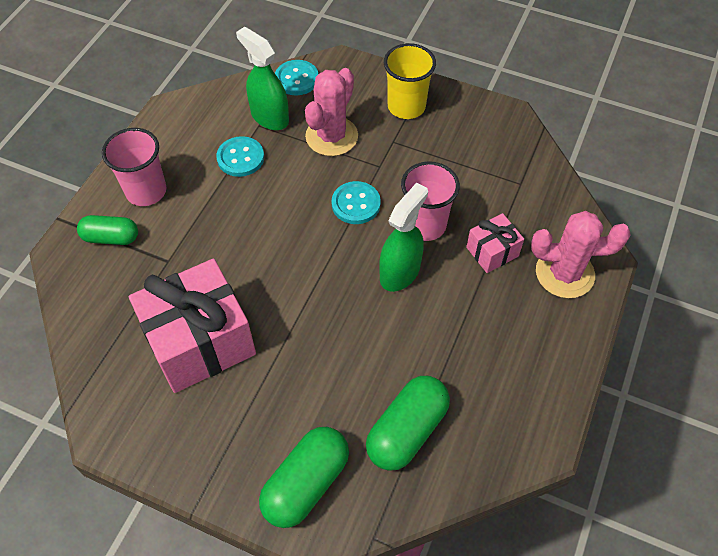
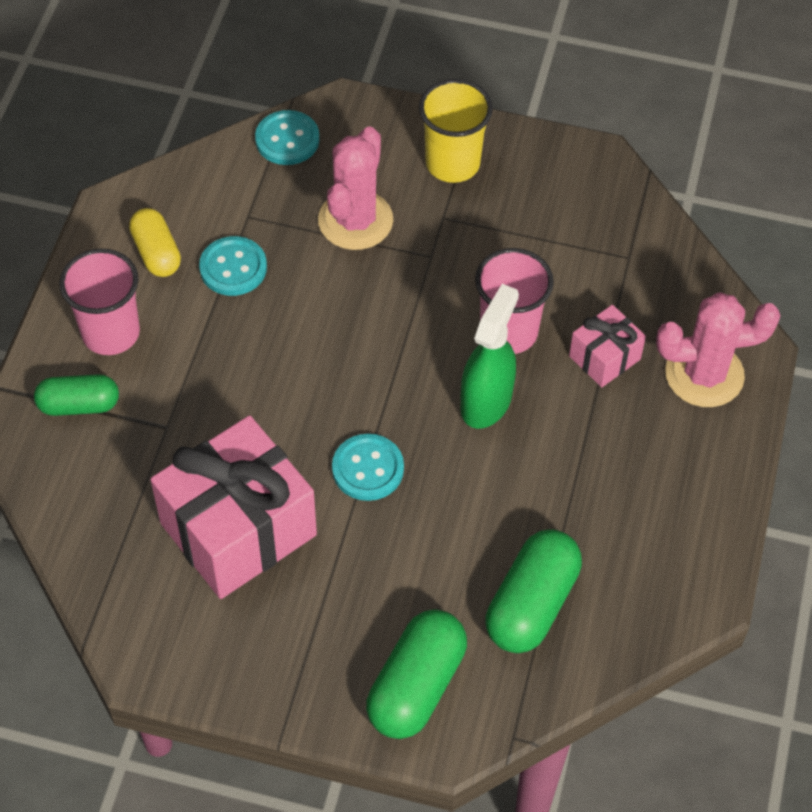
camera: 10 degrees left, 0 degrees up
green spray bottle [236,27,289,130] -> none
turquoise button [332,181,381,224] -> turquoise button moved to [332,434,404,501]
none -> yellow capsule [129,208,181,277]

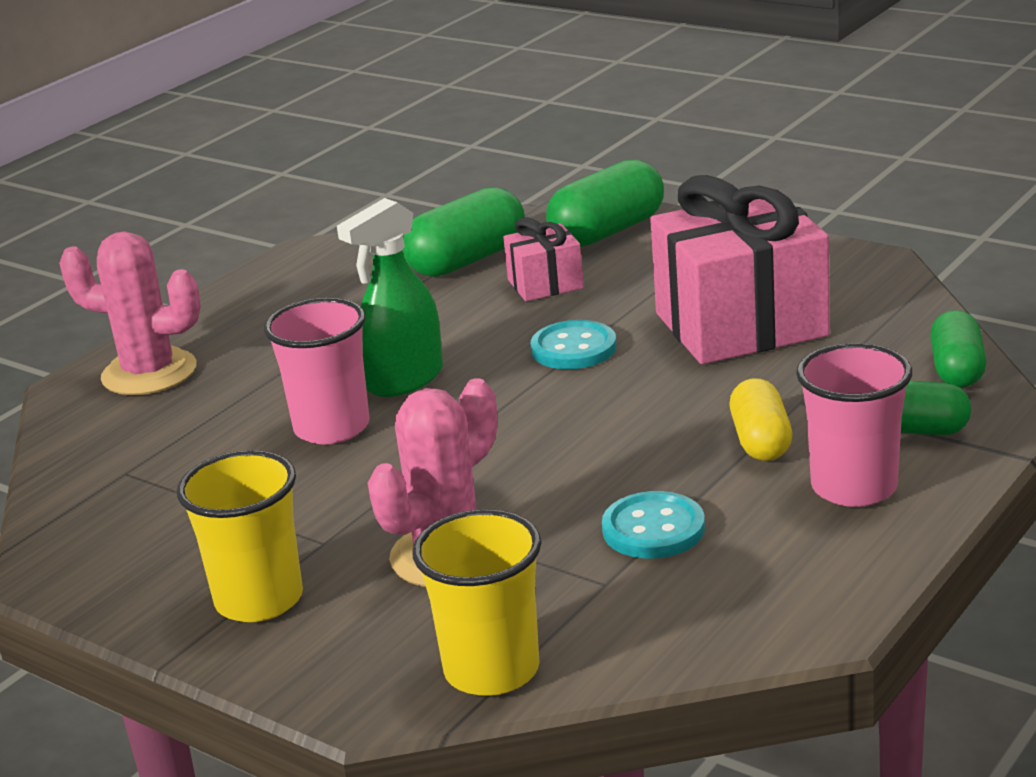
camera: 155 degrees left, 30 degrees down
yellow capsule [129,208,181,277] -> yellow capsule moved to [730,378,792,461]
turquoise button [255,110,320,165] -> yellow cup [412,509,541,696]
pink gift [569,305,646,387] -> pink gift moved to [503,217,584,301]
none -> green capsule [930,310,986,387]

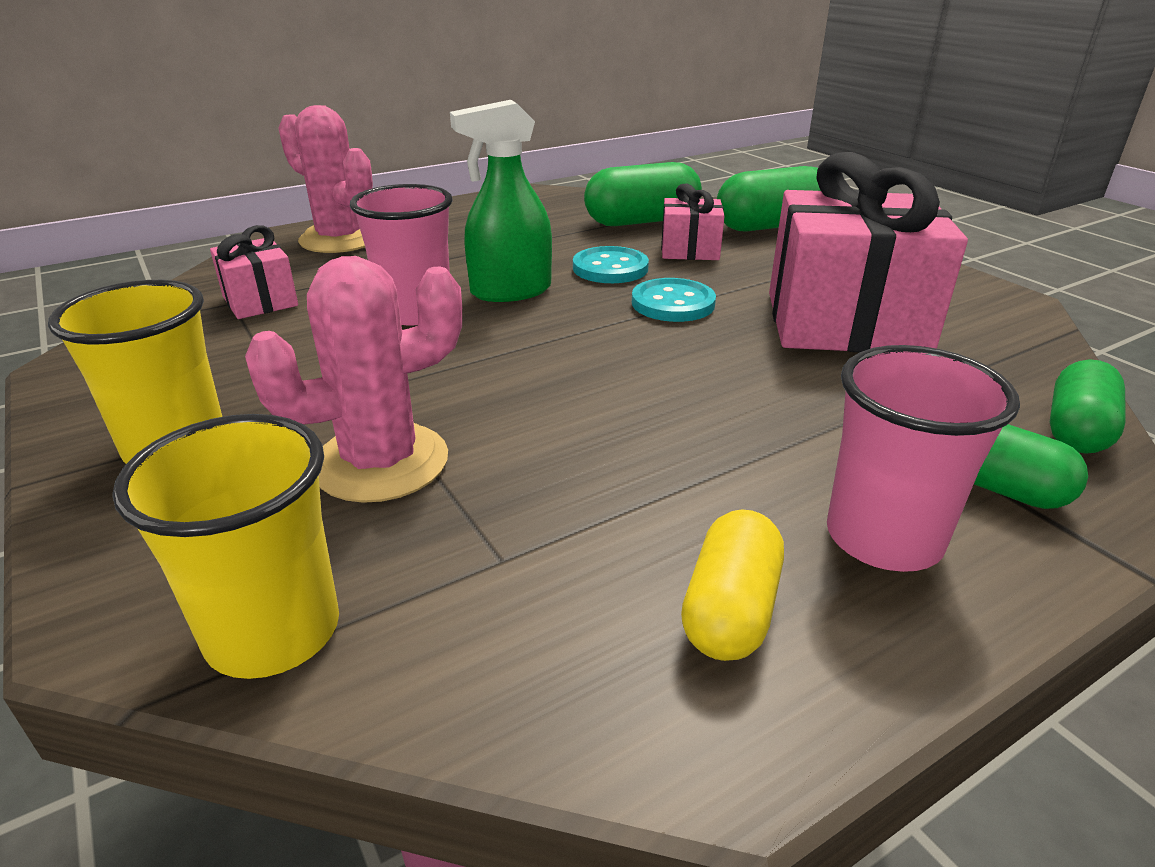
camera: 20 degrees right, 5 degrees up
turquoise button [602,491,705,558] -> turquoise button moved to [573,246,649,283]
yellow capsule [730,378,792,461] -> yellow capsule moved to [681,509,784,661]
none -> pink gift [210,225,298,319]

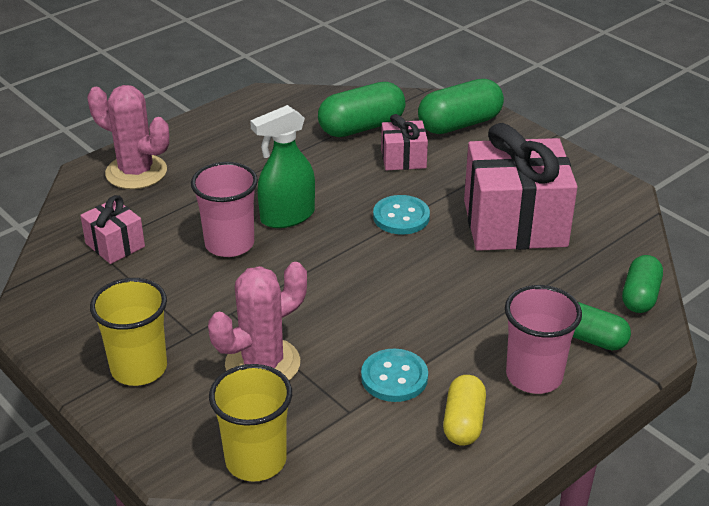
camera: 10 degrees left, 5 degrees up
turquoise button [573,246,649,283] -> turquoise button moved to [361,348,428,402]

